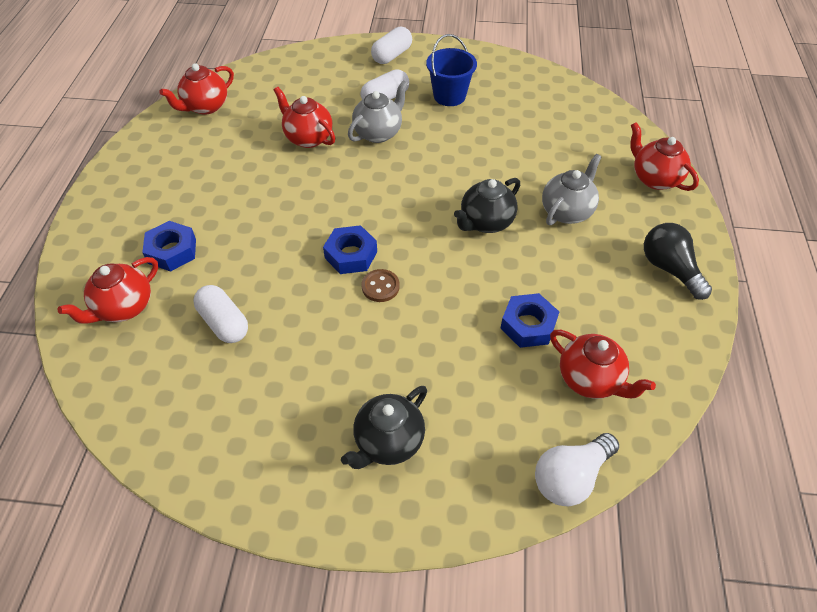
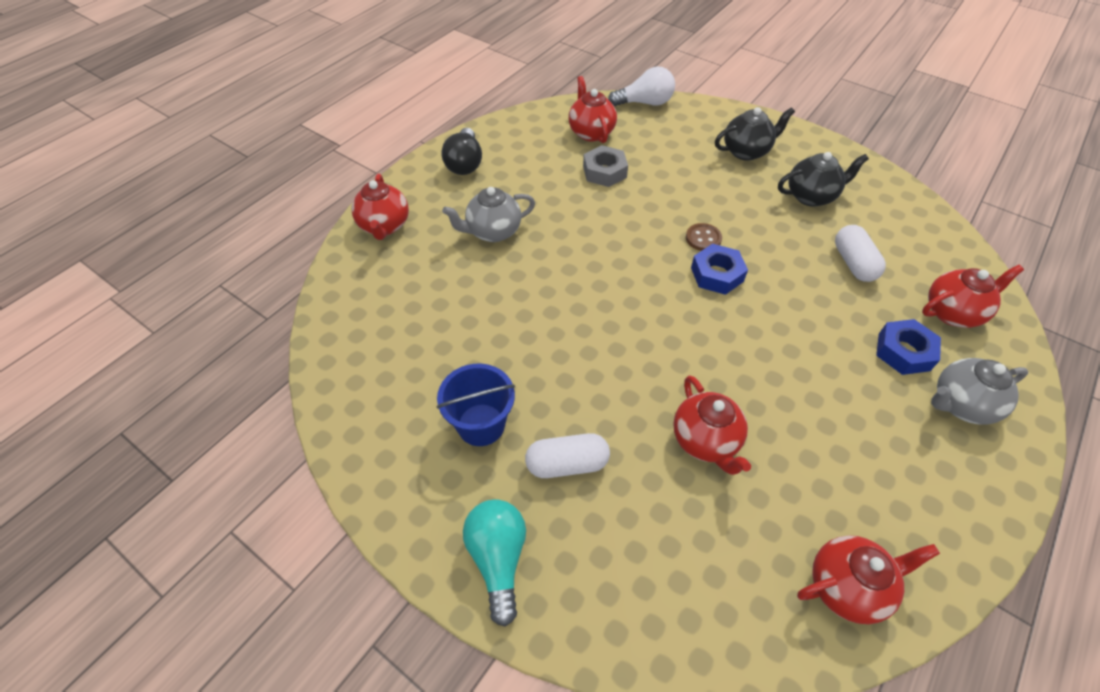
camera: 150 degrees left, 0 degrees up
grey teapot [348,80,408,143] -> grey teapot moved to [931,358,1028,425]
white capsule [371,27,412,64] -> turquoise light bulb [463,499,526,627]
black teapot [454,178,520,233] -> black teapot moved to [778,152,869,207]
blue nut [500,293,559,348] -> grey nut [583,145,628,187]

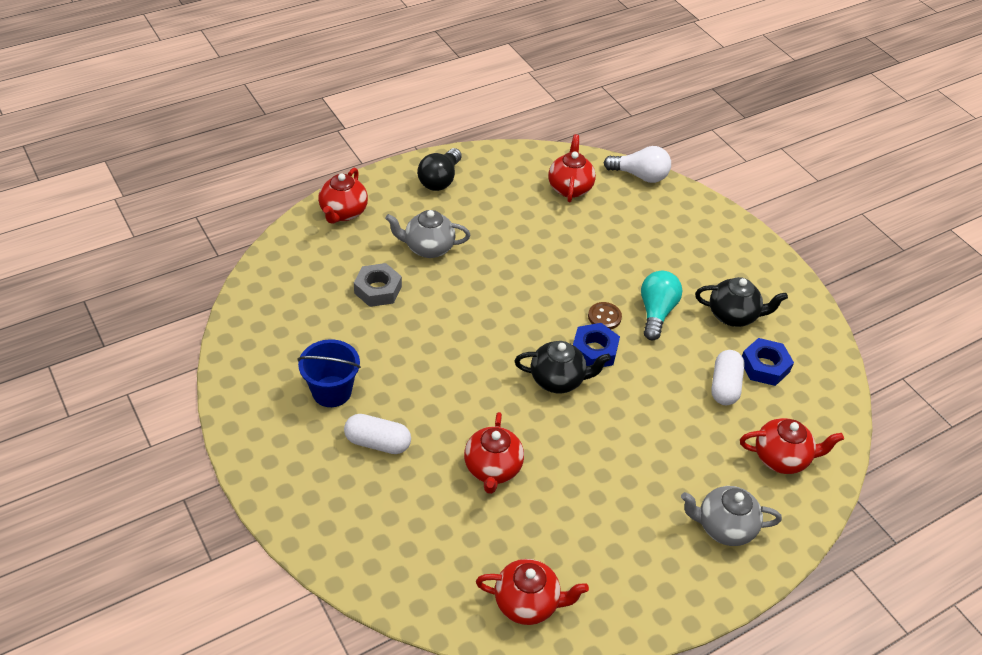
camera: 20 degrees right, 5 degrees down
turquoise light bulb [463,499,526,627] -> turquoise light bulb moved to [641,271,682,340]
grey nut [583,145,628,187] -> grey nut moved to [354,263,402,307]
black teapot [715,107,795,161] -> black teapot moved to [515,341,611,393]
blue nut [876,319,941,375] -> blue nut moved to [742,338,794,386]

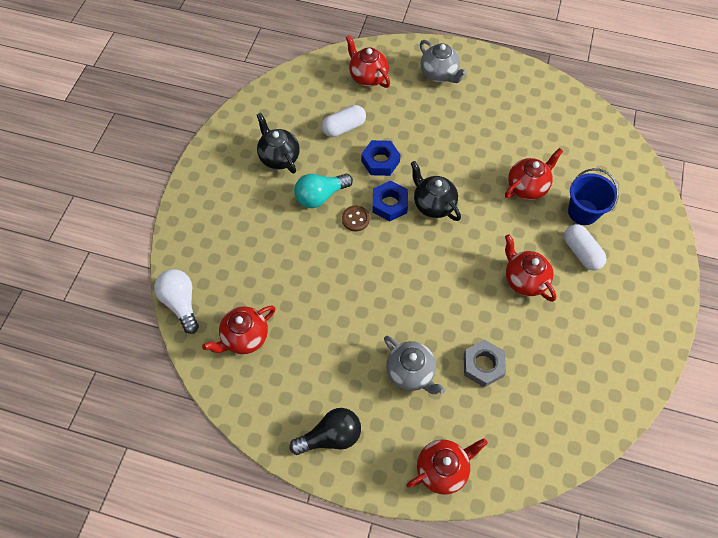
camera: 130 degrees left, 15 degrees up
blue bucket [297,339,361,407] -> blue bucket moved to [568,168,619,225]
red teapot [476,559,589,625] -> red teapot moved to [505,234,556,302]
blue nut [742,338,794,386] -> blue nut moved to [361,140,400,176]

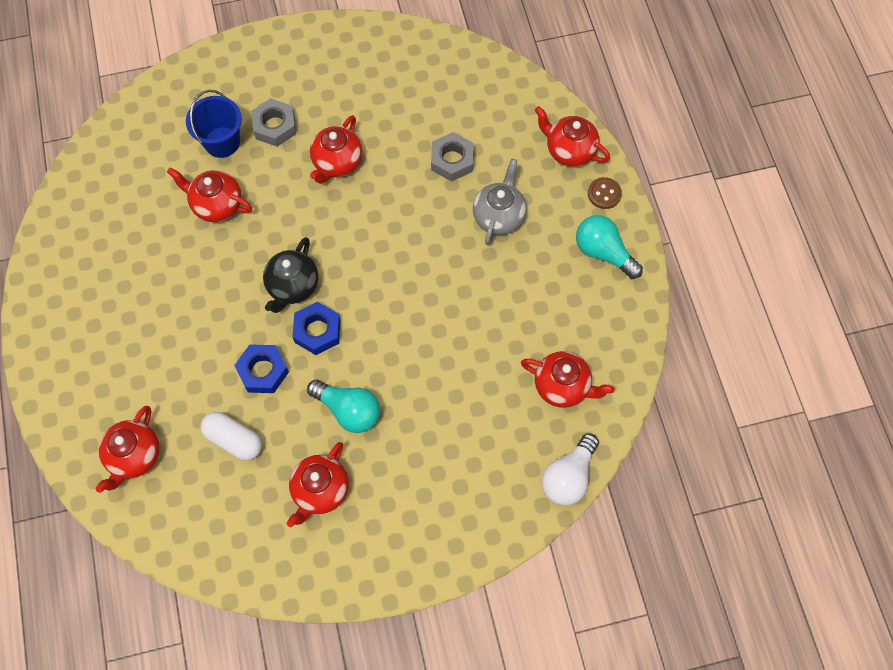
camera: 120 degrees left, 5 degrees up
black teapot [257,113,300,174] -> red teapot [287,442,349,527]
black light bulb [289,408,361,455] -> turquoise light bulb [576,215,643,279]
brown button [342,206,370,232] -> brown button moved to [588,177,622,209]
grey teapot [420,40,467,83] -> none
white capsule [564,224,607,271] -> grey nut [251,98,297,147]

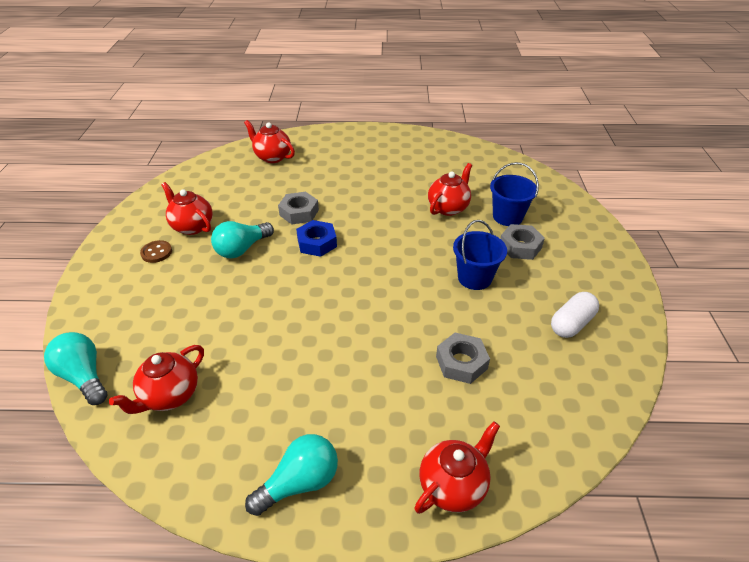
camera: 105 degrees right, 25 degrees down
white capsule [200,412,262,461] -> white capsule moved to [551,292,599,338]
blue nut [234,344,289,393] -> grey nut [278,192,319,225]
black teapot [263,237,319,313] -> none
red teapot [310,115,362,184] -> blue bucket [453,220,507,290]
grey teapot [473,159,526,245] -> none
white light bulb [541,433,599,506] -> turquoise light bulb [44,332,107,405]
brown button [588,177,622,209] -> brown button moved to [140,240,172,263]

